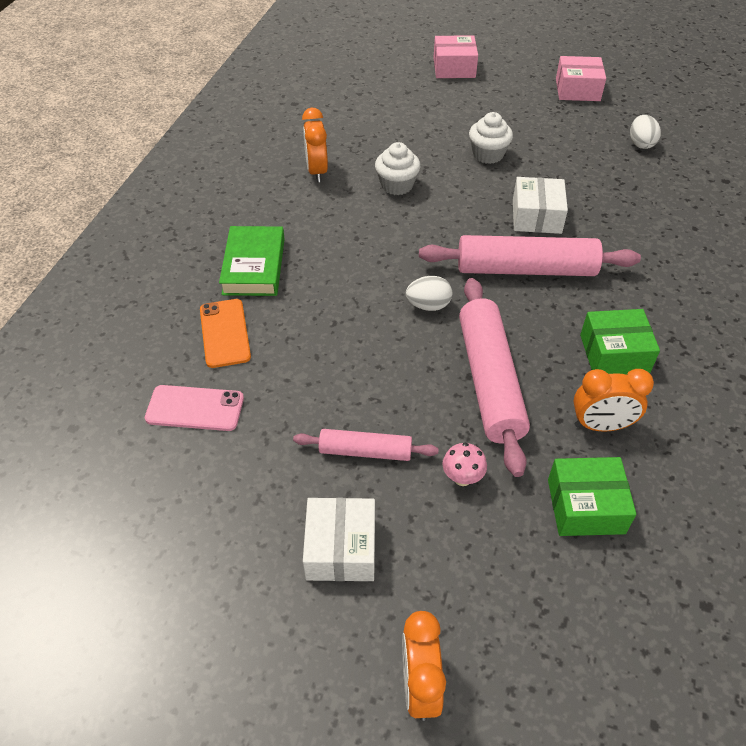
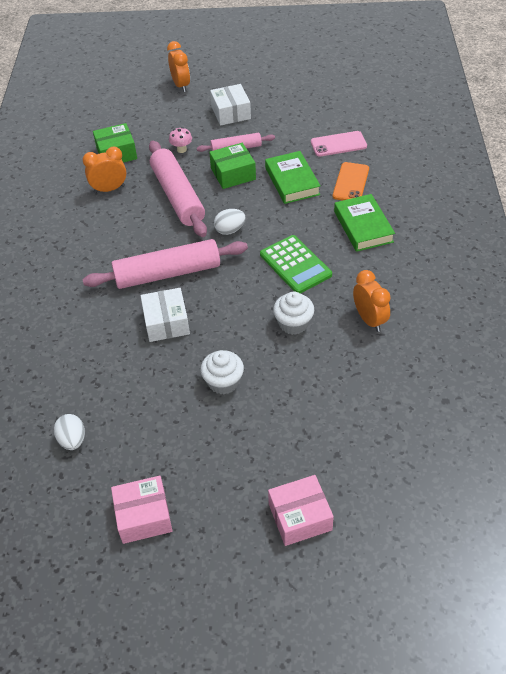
camera: 165 degrees right, 0 degrees up
orange phone [200,299,251,368] -> orange phone turned 45 degrees clockwise [333,162,369,200]
green box [580,309,660,375] -> green box moved to [209,143,256,189]
none -> green calculator [260,235,332,294]
none -> green book [265,151,321,204]

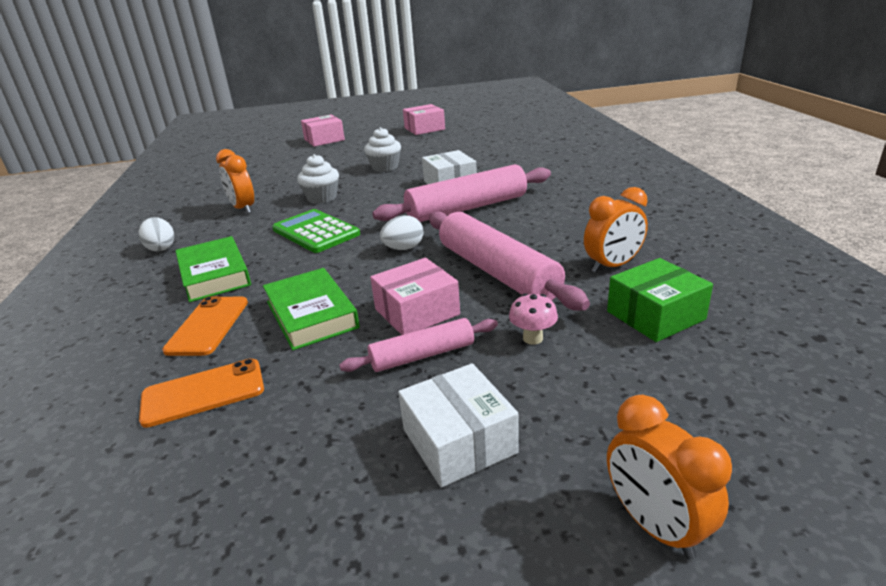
camera: 170 degrees right, 20 degrees down
white egg [54,414,85,450] -> white egg moved to [139,217,174,251]
green box [209,143,256,189] -> pink box [370,258,460,335]
pink phone [311,131,367,156] -> orange phone [139,359,264,428]

